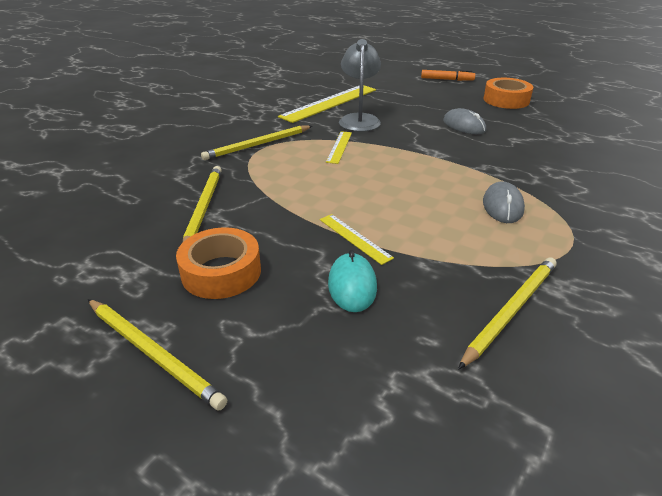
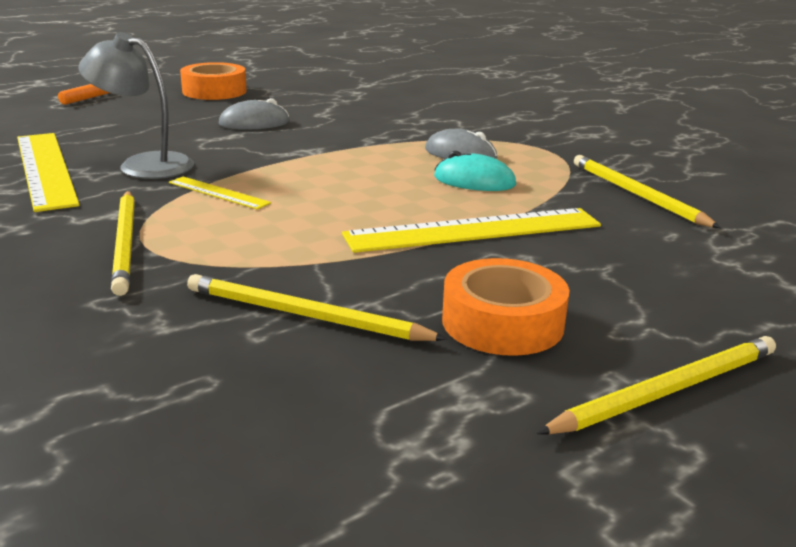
camera: 70 degrees left, 10 degrees down
yellow ruler [320,214,394,265] -> yellow ruler [342,208,601,253], size x2.00
turquoise mouse [328,250,377,312] -> turquoise mouse moved to [434,151,516,191]

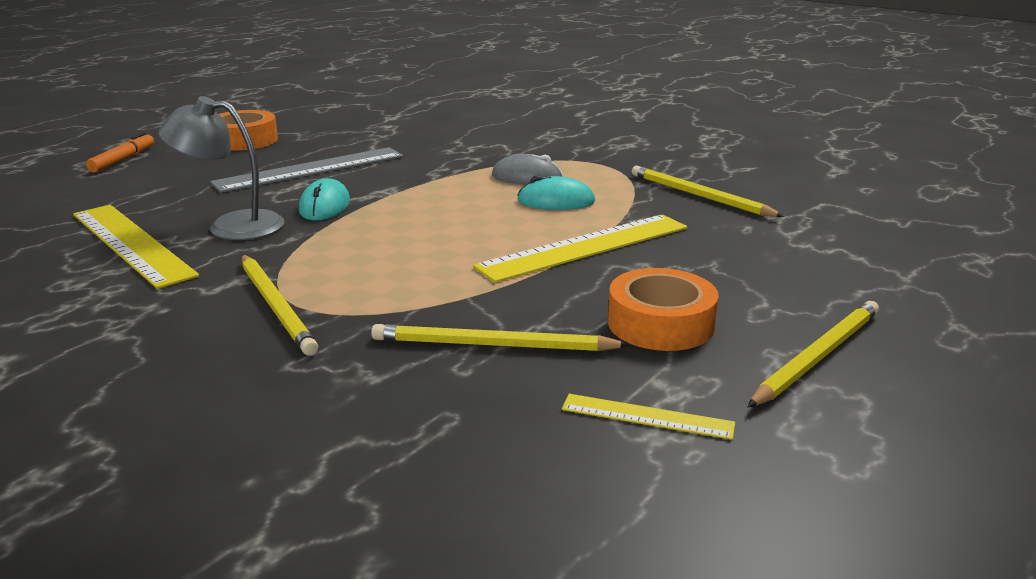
camera: 15 degrees left, 0 degrees up
yellow ruler [169,176,271,210] -> yellow ruler moved to [562,394,735,440]
grey mouse [219,98,289,130] -> grey ruler [210,147,403,193]
none -> turquoise mouse [299,178,350,220]

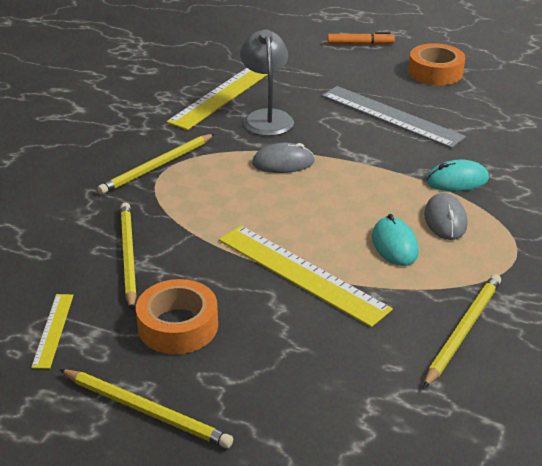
camera: 75 degrees right, 10 degrees up
turquoise mouse [299,178,350,220] -> turquoise mouse moved to [426,160,489,191]
none -> grey mouse [252,143,315,173]

